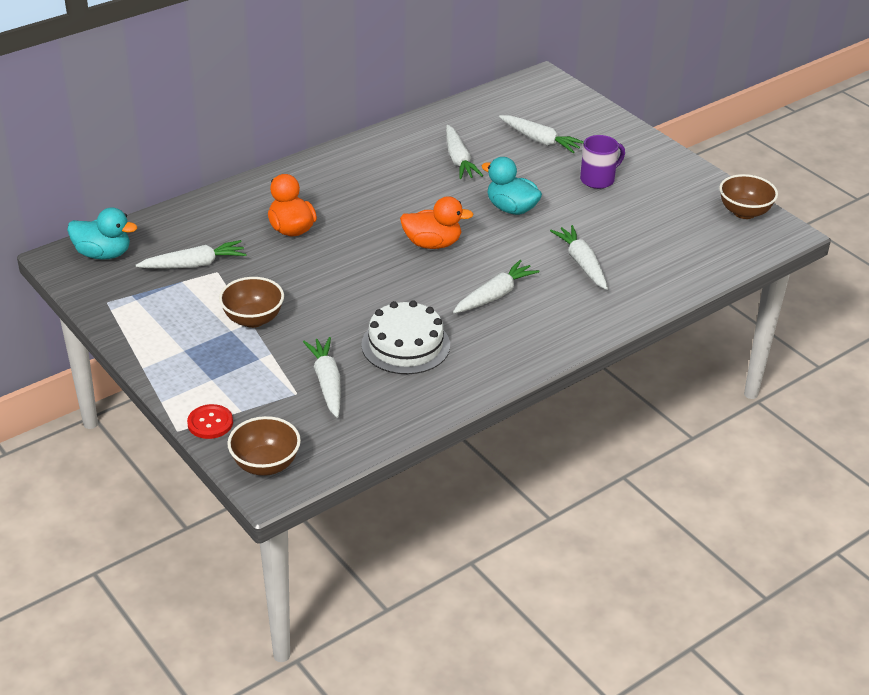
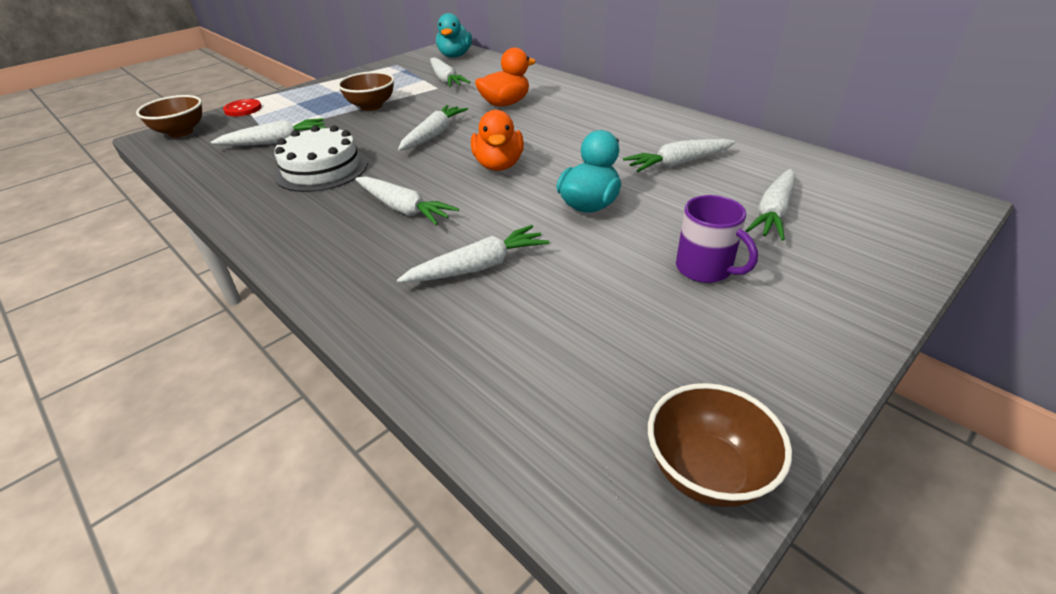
camera: 85 degrees right, 0 degrees up
none -> white carrot [398,105,468,151]

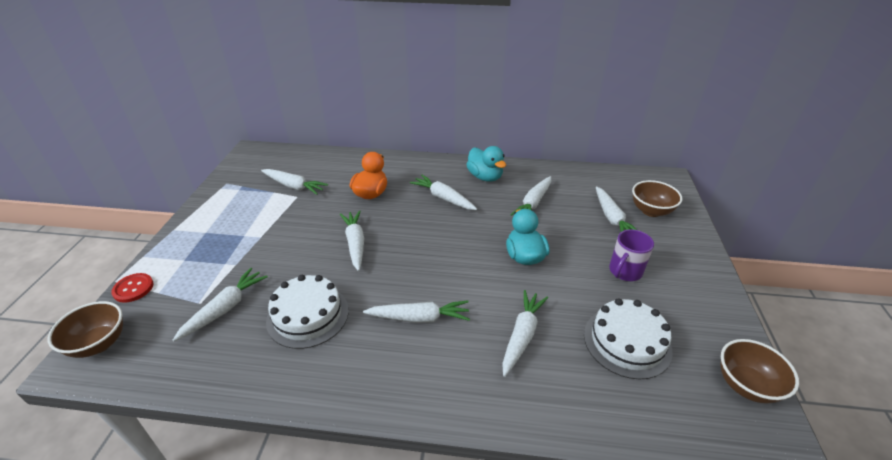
camera: 40 degrees left, 0 degrees up
brown bowl [337,71,394,111] -> brown bowl moved to [632,180,682,217]
turquoise duck [436,13,472,58] -> turquoise duck moved to [466,146,506,182]
orange duck [471,110,524,171] -> none
purple mug [676,195,758,283] -> purple mug turned 120 degrees clockwise [609,229,654,281]
none -> white carrot [410,175,477,210]
none -> white cake [584,298,673,380]

